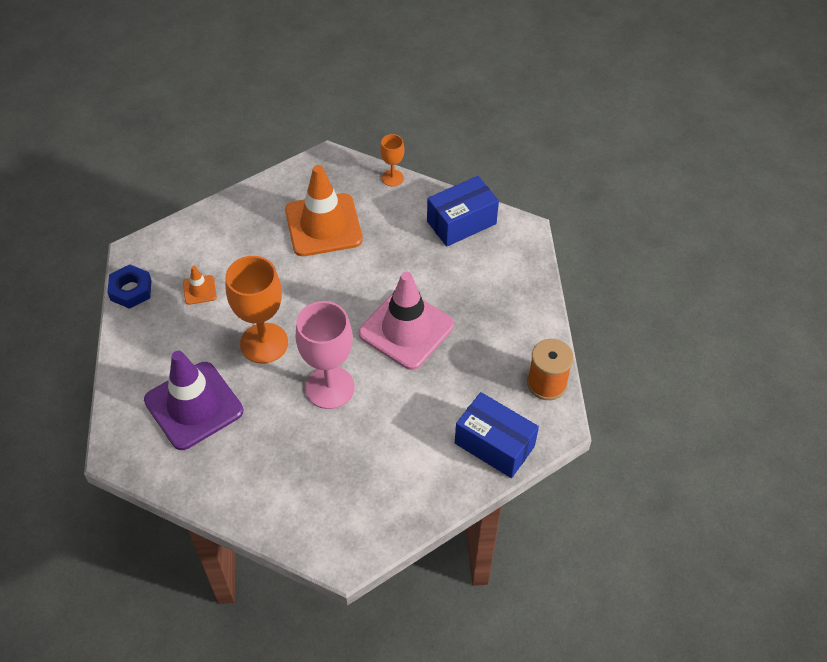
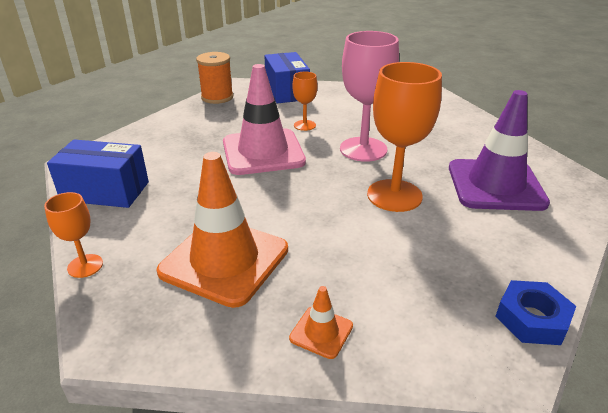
camera: 140 degrees left, 20 degrees down
orange traffic cone [183,266,217,305] -> orange traffic cone moved to [289,286,353,359]
none -> orange goblet [292,72,317,131]

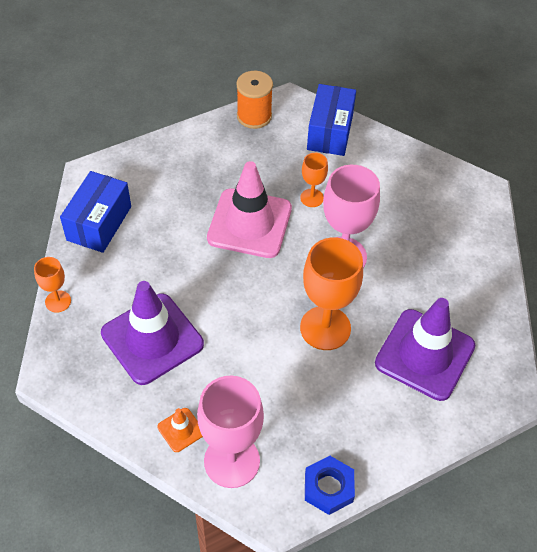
camera: 25 degrees right, 20 degrees up
blue box [47,139,149,208] -> blue box turned 75 degrees clockwise [60,171,131,253]
orange traffic cone [157,152,288,308] -> purple traffic cone [101,281,204,385]
none -> pink goblet [197,376,264,488]

